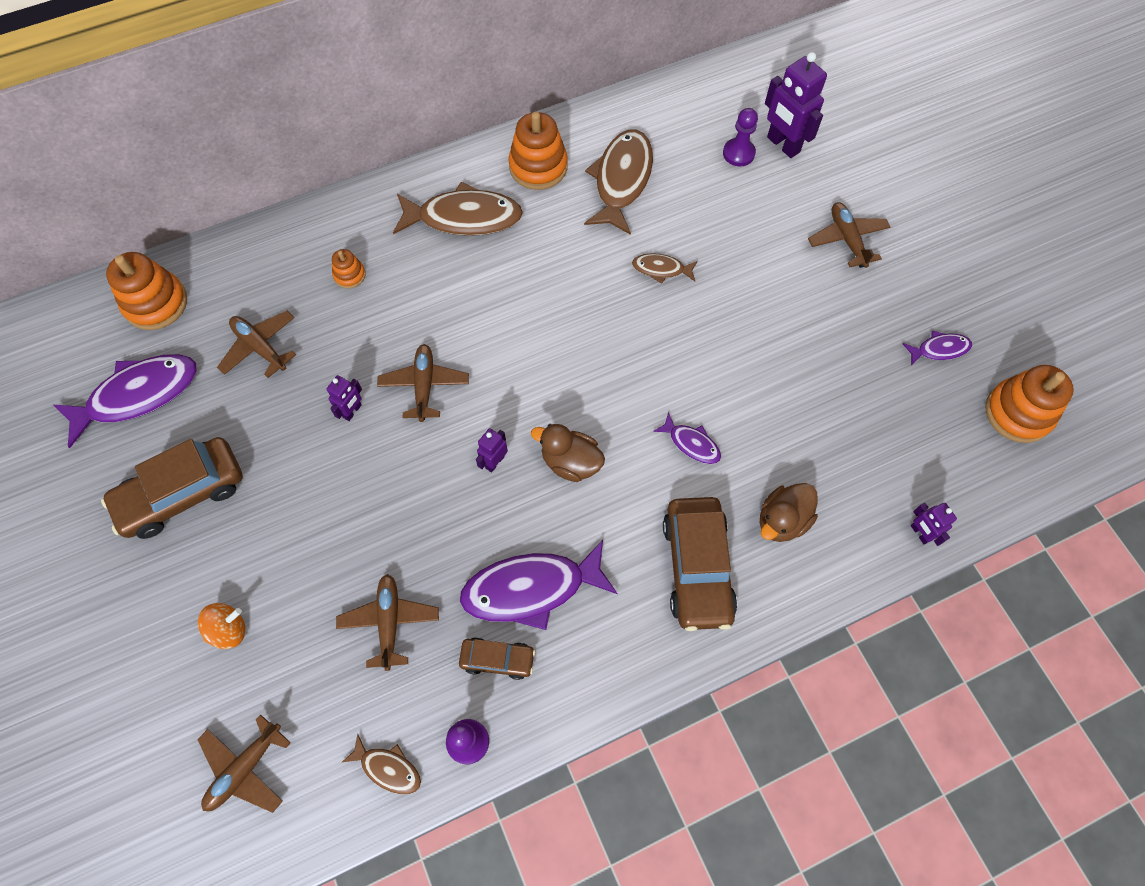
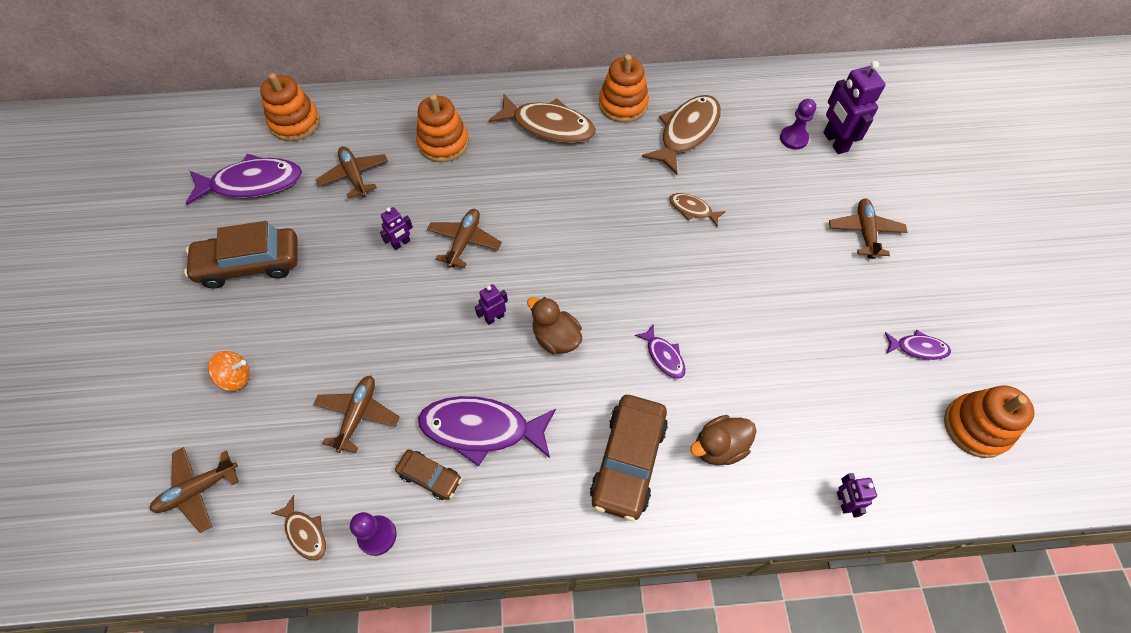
camera: 20 degrees right, 5 degrees down
orange stacking toy [332,249,366,289] -> orange stacking toy [416,94,469,163], size x1.94

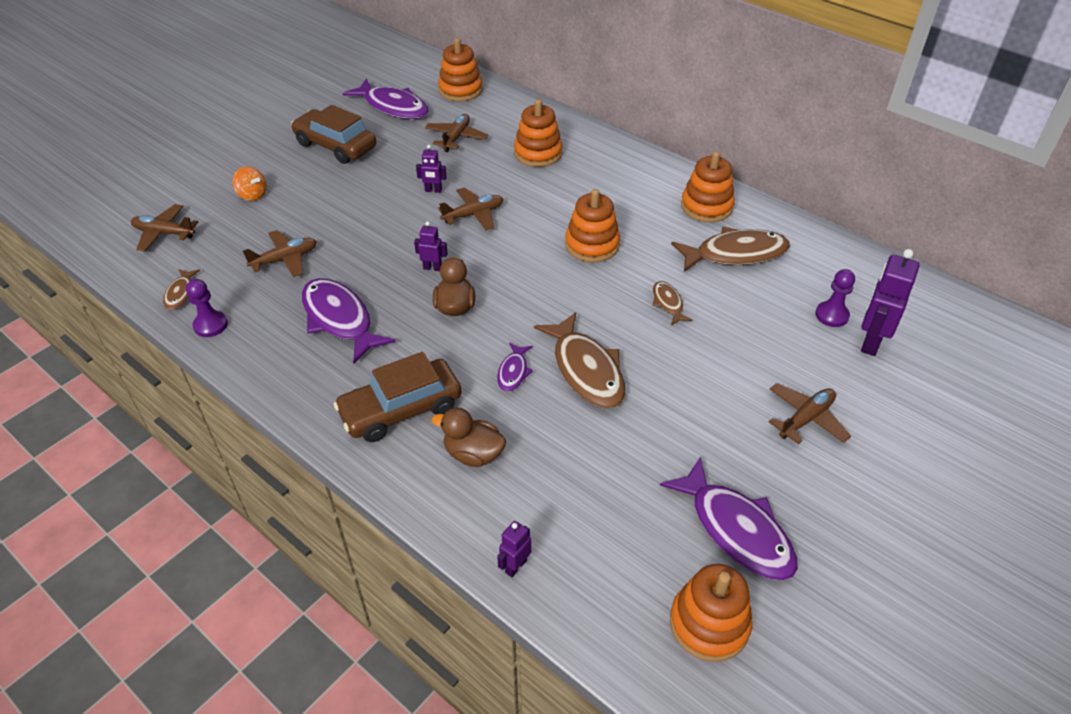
camera: 45 degrees right, 15 degrees down
brown car [395,450,462,500] -> none
brown fish [488,94,596,143] -> brown fish moved to [534,312,625,408]
purple fish [885,330,951,360] -> purple fish [660,456,798,580], size x2.02
none -> orange stacking toy [565,189,620,262]

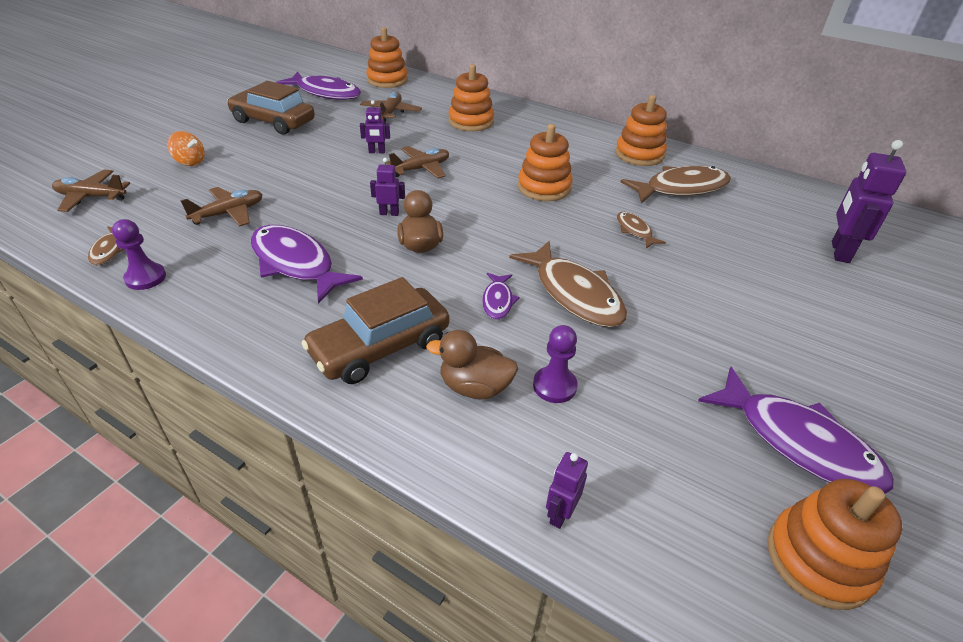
camera: 10 degrees left, 5 degrees down
brown plane [769,383,851,444] -> none
purple pawn [815,269,855,327] -> purple pawn moved to [533,325,578,403]

